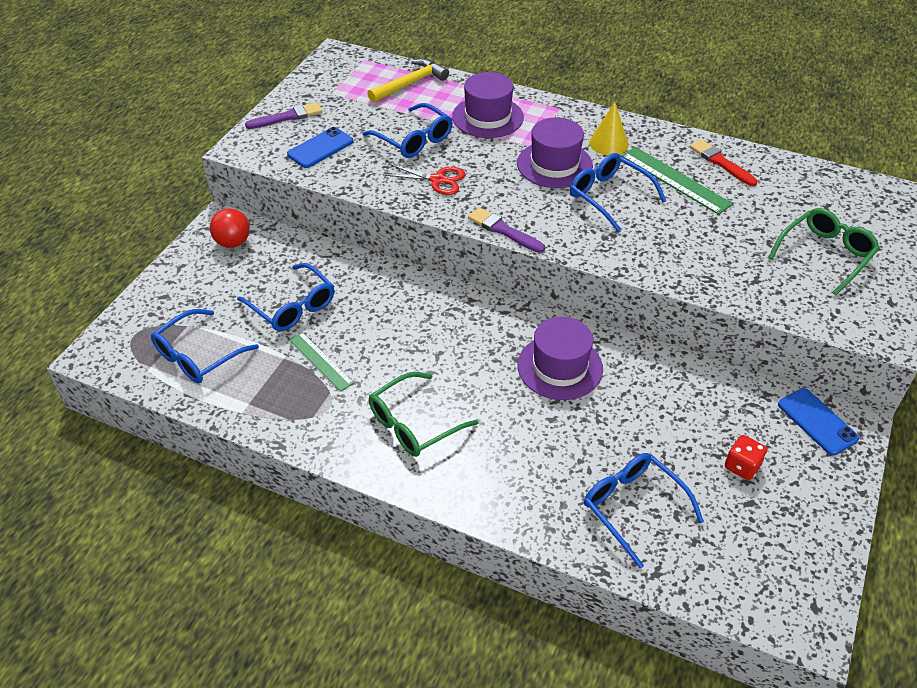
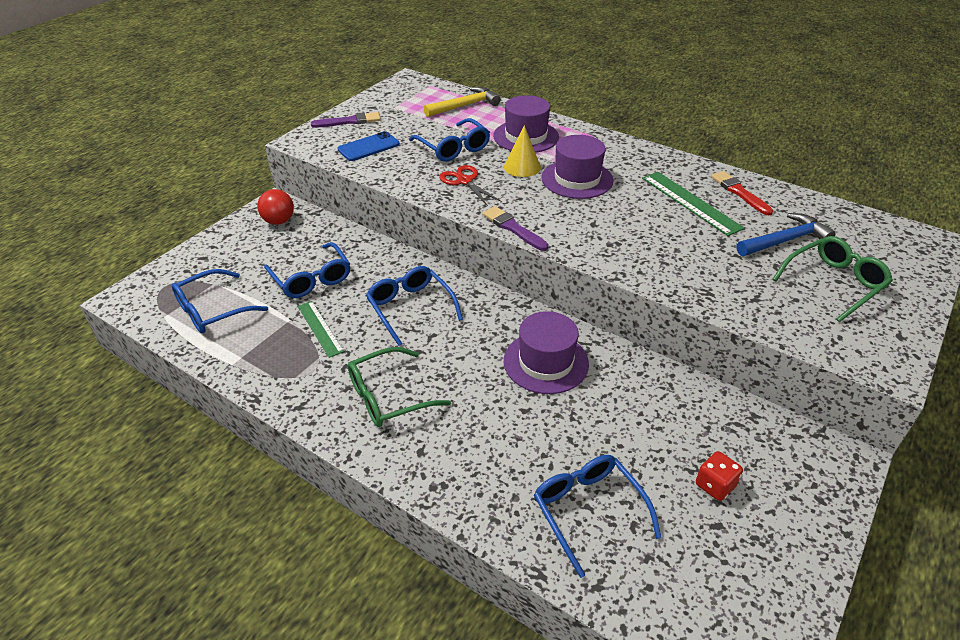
camera: 10 degrees right, 5 degrees down
red scissors [382,164,466,195] -> red scissors turned 150 degrees counterclockwise [439,165,502,206]
blue glasses [570,153,666,232] -> blue glasses moved to [366,266,463,346]
yellow cone [589,102,629,155] -> yellow cone moved to [504,125,541,177]
blue phone [778,388,859,455] -> none
none -> blue hammer [736,213,836,256]

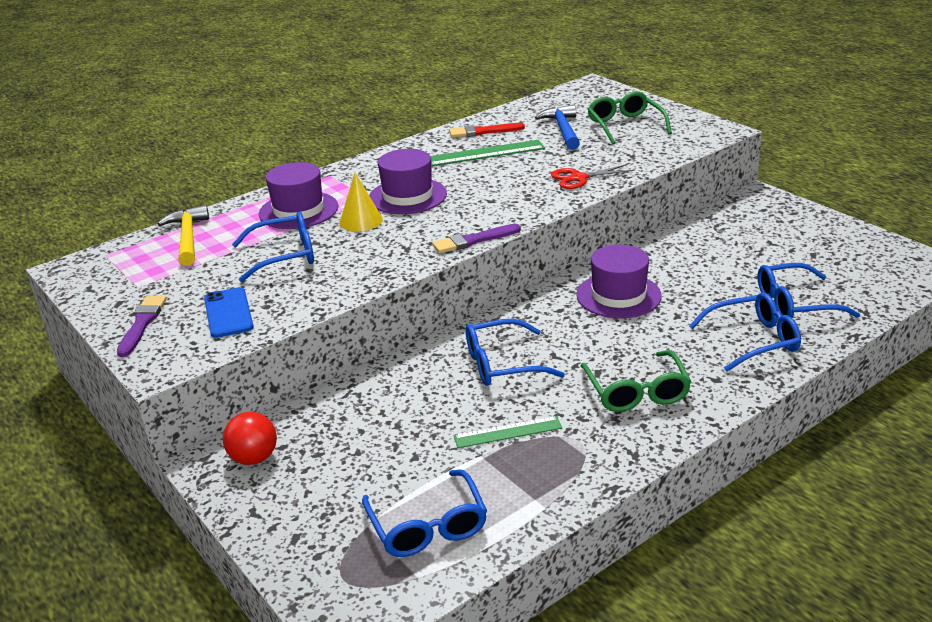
camera: 70 degrees left, 10 degrees down
blue glasses [264,242,350,298] -> blue glasses moved to [689,292,801,372]
red scissors [439,165,502,206] -> red scissors moved to [551,164,635,189]
red dice [696,451,743,501] -> none

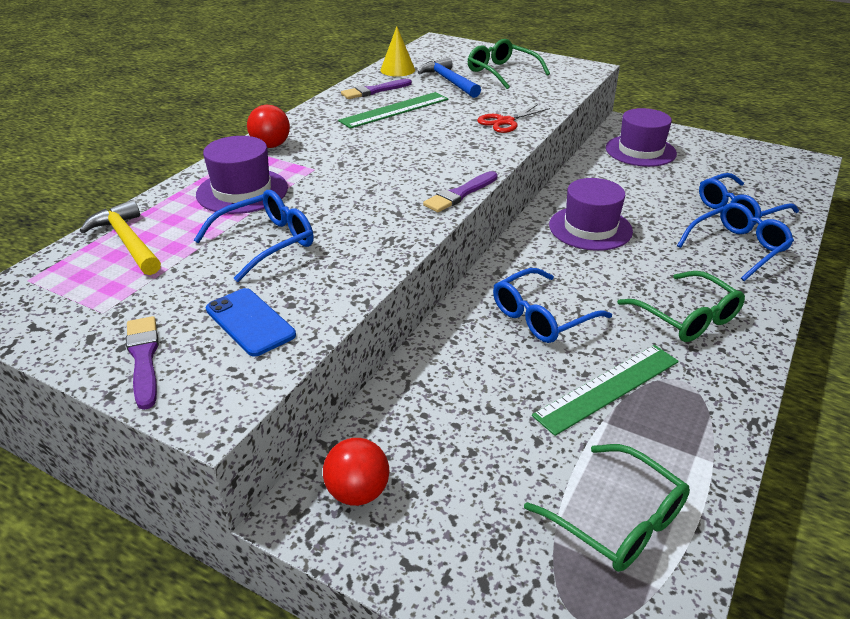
camera: 25 degrees left, 5 degrees up
yellow cone [339,173,383,232] -> yellow cone moved to [380,26,415,77]
blue glasses [362,469,487,557] -> green glasses [524,444,690,572]
purple hat [369,149,447,214] -> purple hat moved to [606,108,677,167]
red brush [449,123,525,138] -> purple brush [341,79,412,99]
green ruler [454,416,562,448] -> green ruler [532,345,679,436], size x1.52
none -> red ball [247,105,290,148]

